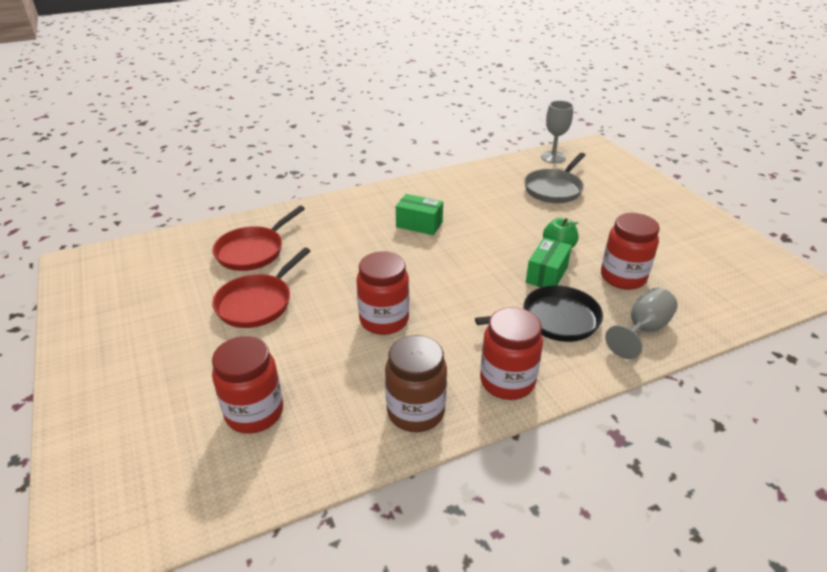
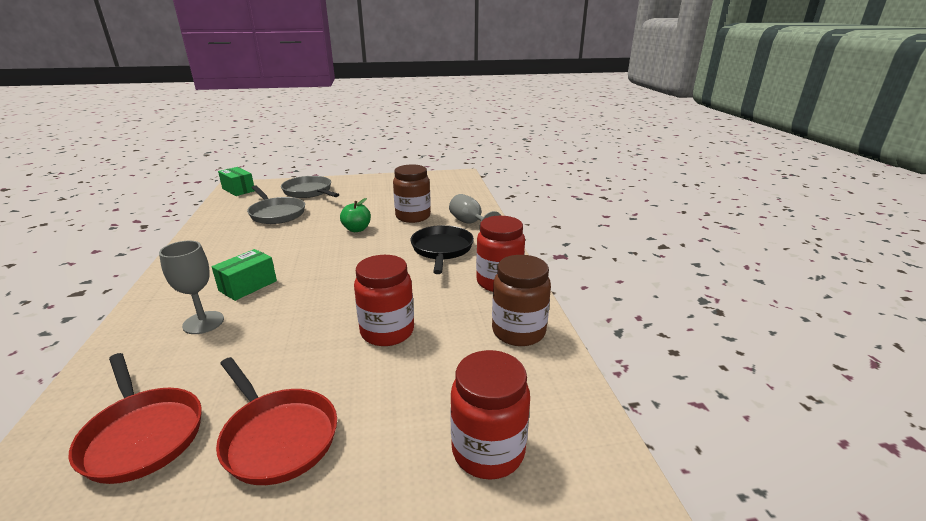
camera: 75 degrees left, 10 degrees down
green box [526,238,572,287] -> green box moved to [218,167,254,196]
grey goblet [541,101,573,163] -> grey goblet moved to [159,241,224,334]
red jar [601,213,660,290] -> brown jar [393,164,431,223]
none -> grey pan [281,176,339,198]

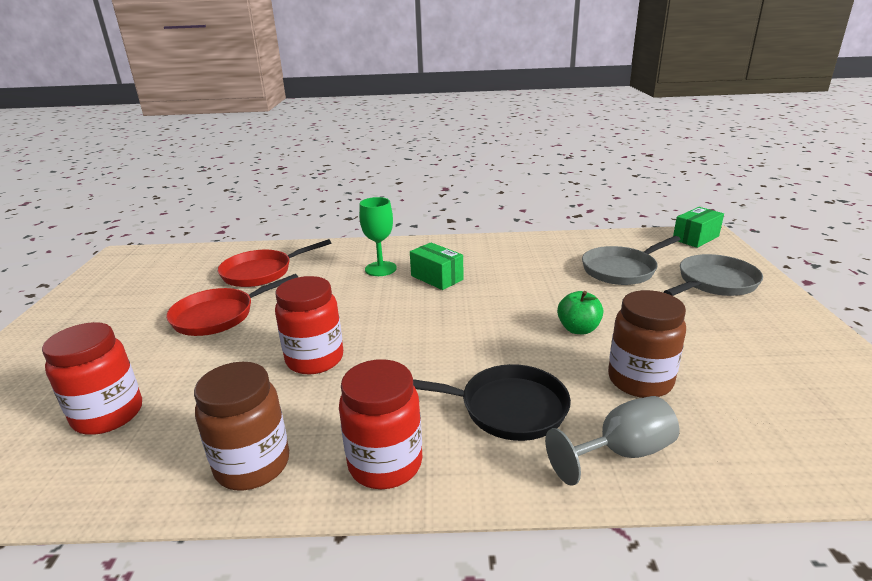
camera: 100 degrees right, 0 degrees up
grey goblet [159,241,224,334] -> green goblet [359,197,397,276]

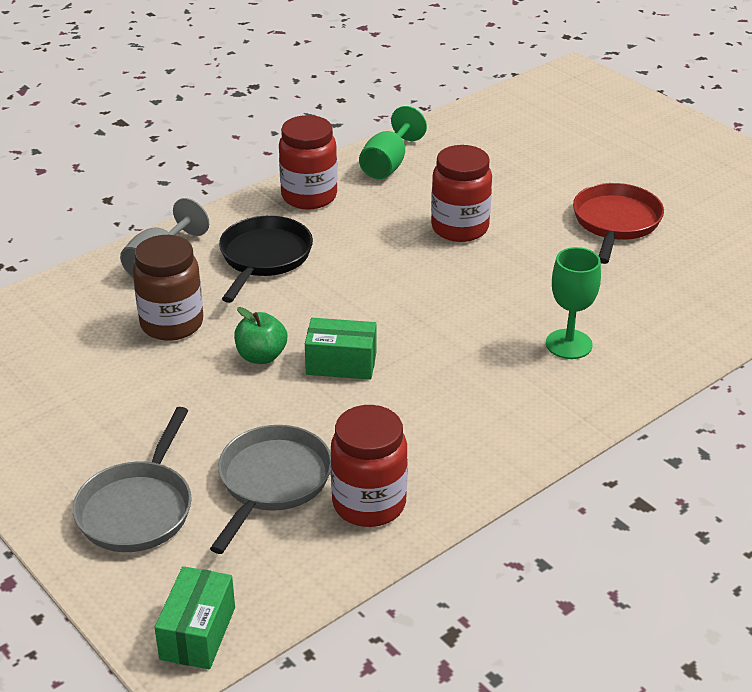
camera: 140 degrees right, 10 degrees up
red jar [42,322,142,435] -> red jar moved to [331,405,408,527]
brown jar [194,362,289,490] -> green goblet [359,106,427,179]
red pan [218,239,331,287] -> none
green box [410,242,464,290] -> green box moved to [305,318,376,380]
black pan [413,364,571,441] -> black pan turned 135 degrees clockwise [219,216,313,303]

